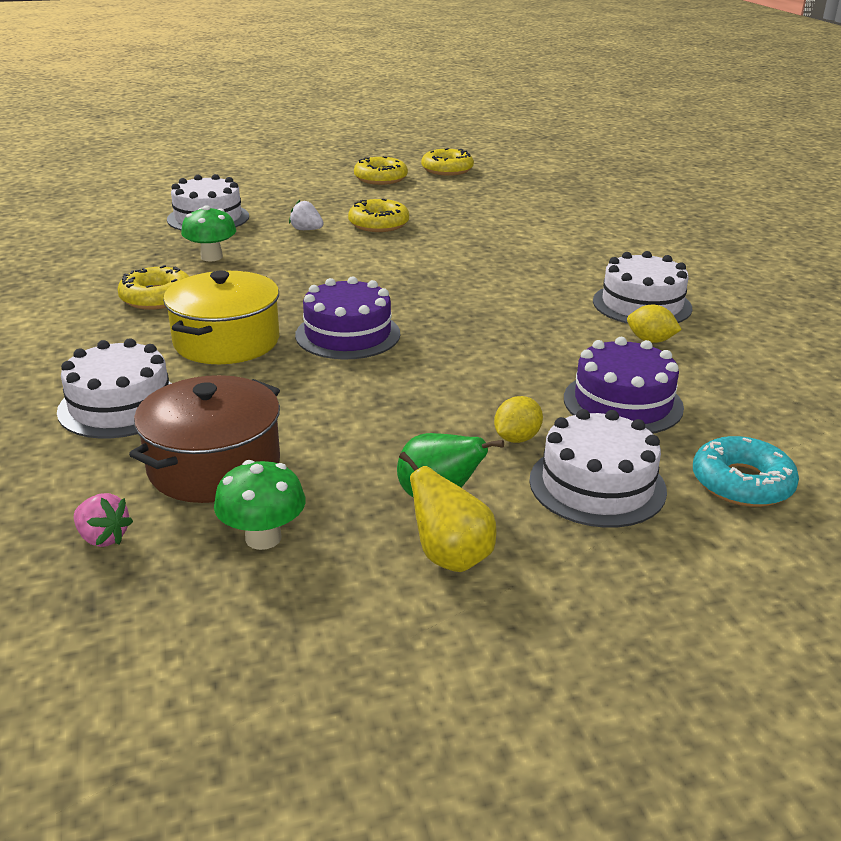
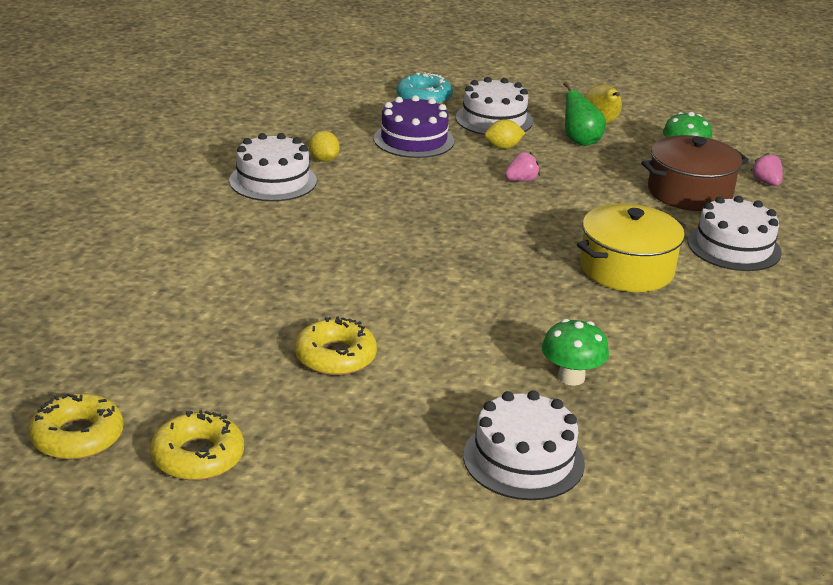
camera: 145 degrees left, 0 degrees up
yellow donut [117,265,190,310] -> none
white strawberry [289,200,324,230] -> none
purple cake [295,276,400,360] -> none
none -> pink strawberry [505,152,540,182]

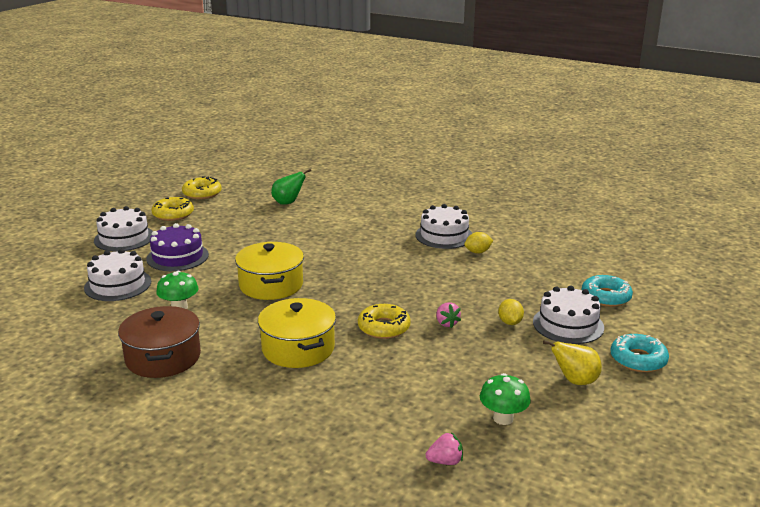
camera: 100 degrees right, 5 degrees down
yellow donut [295,316,377,376] -> yellow donut moved to [358,304,411,339]
purple cake [374,95,454,158] -> purple cake moved to [146,223,209,271]
green pear [563,82,606,146] -> green pear moved to [271,169,311,205]
brown pot [641,135,749,211] -> brown pot moved to [118,306,201,378]
white cake [688,196,782,271] -> white cake moved to [94,206,153,252]
none -> yellow pot [235,242,304,300]
none -> turquoise donut [611,334,669,372]

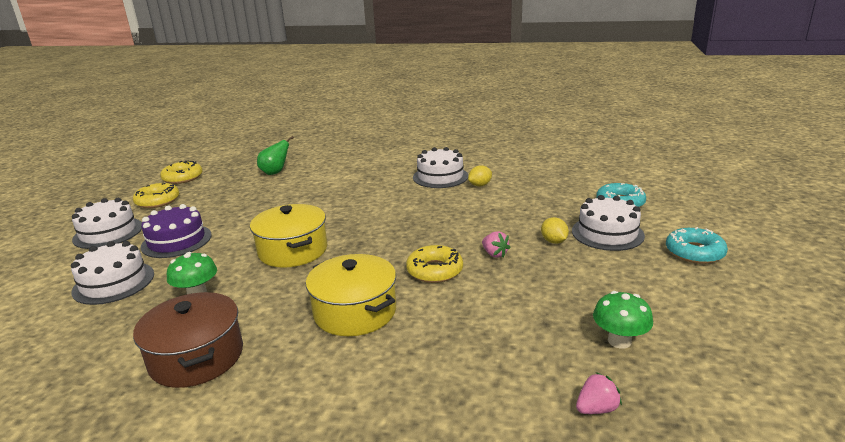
camera: 15 degrees left, 0 degrees up
yellow pear [543,340,602,385] -> none

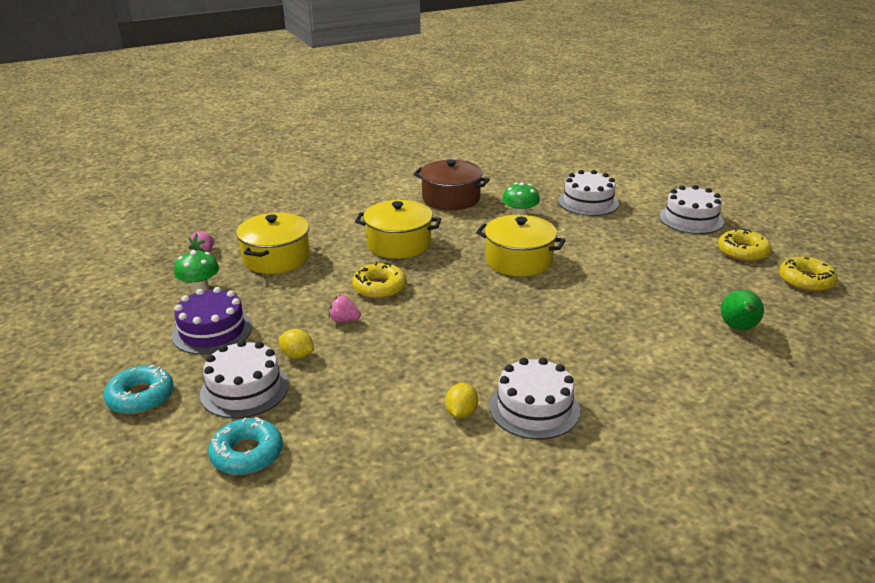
camera: 140 degrees right, 5 degrees up
purple cake [141,204,212,258] -> purple cake moved to [172,287,252,355]
none -> yellow pot [236,213,310,274]

